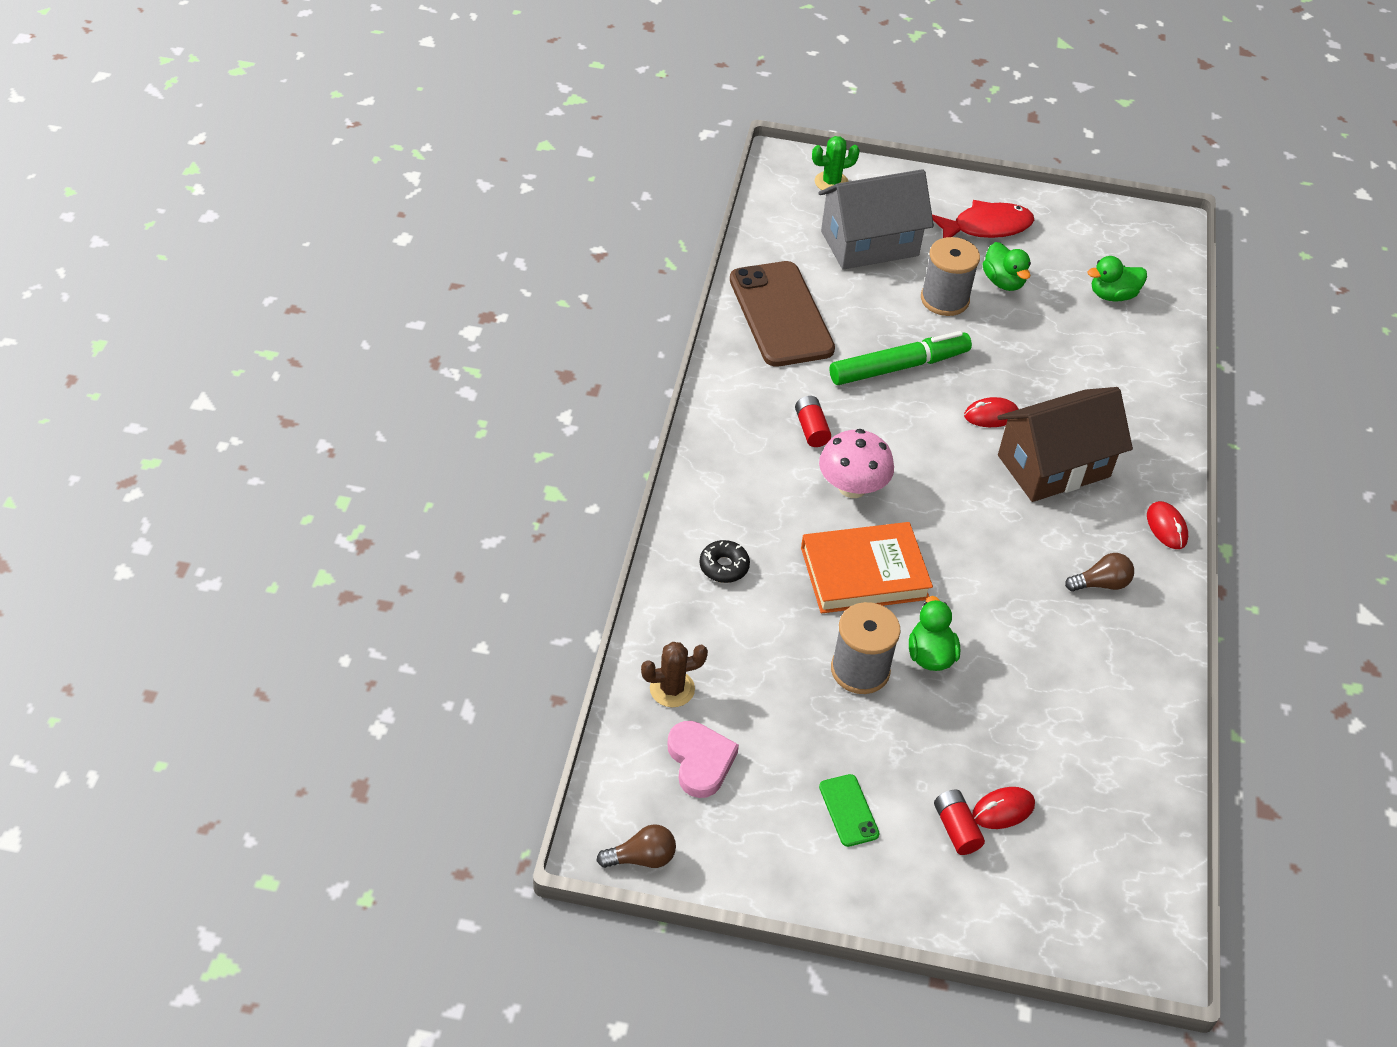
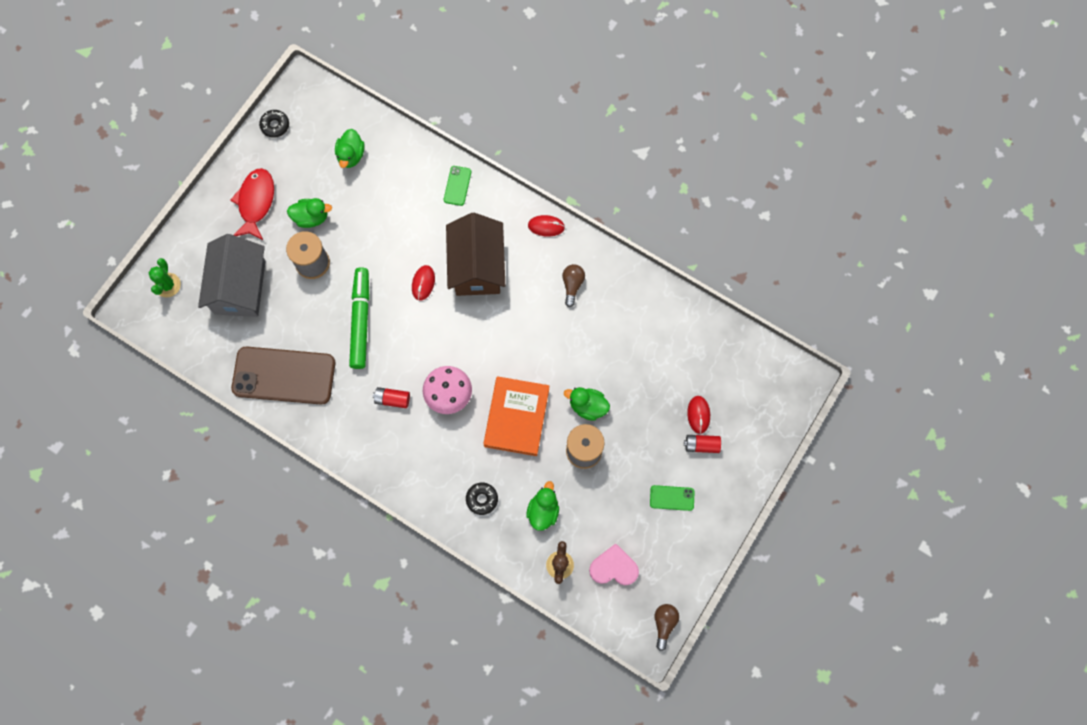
camera: 65 degrees left, 25 degrees up
none -> black donut [259,110,289,138]
none -> green phone [444,166,471,206]
none -> green duck [526,481,559,531]

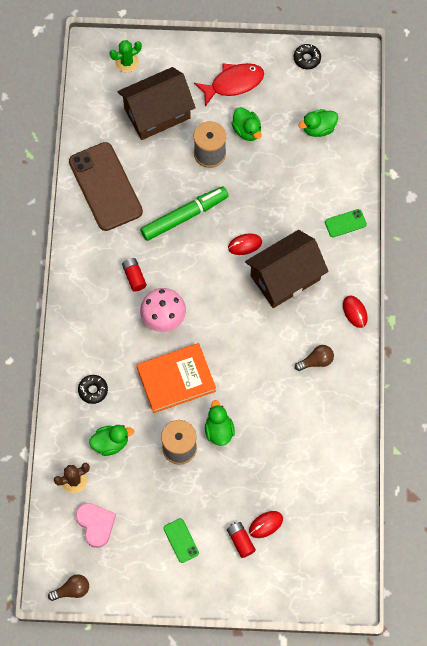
camera: 60 degrees right, 5 degrees down
grey house [198,234,266,317] -> brown house [117,67,196,140]

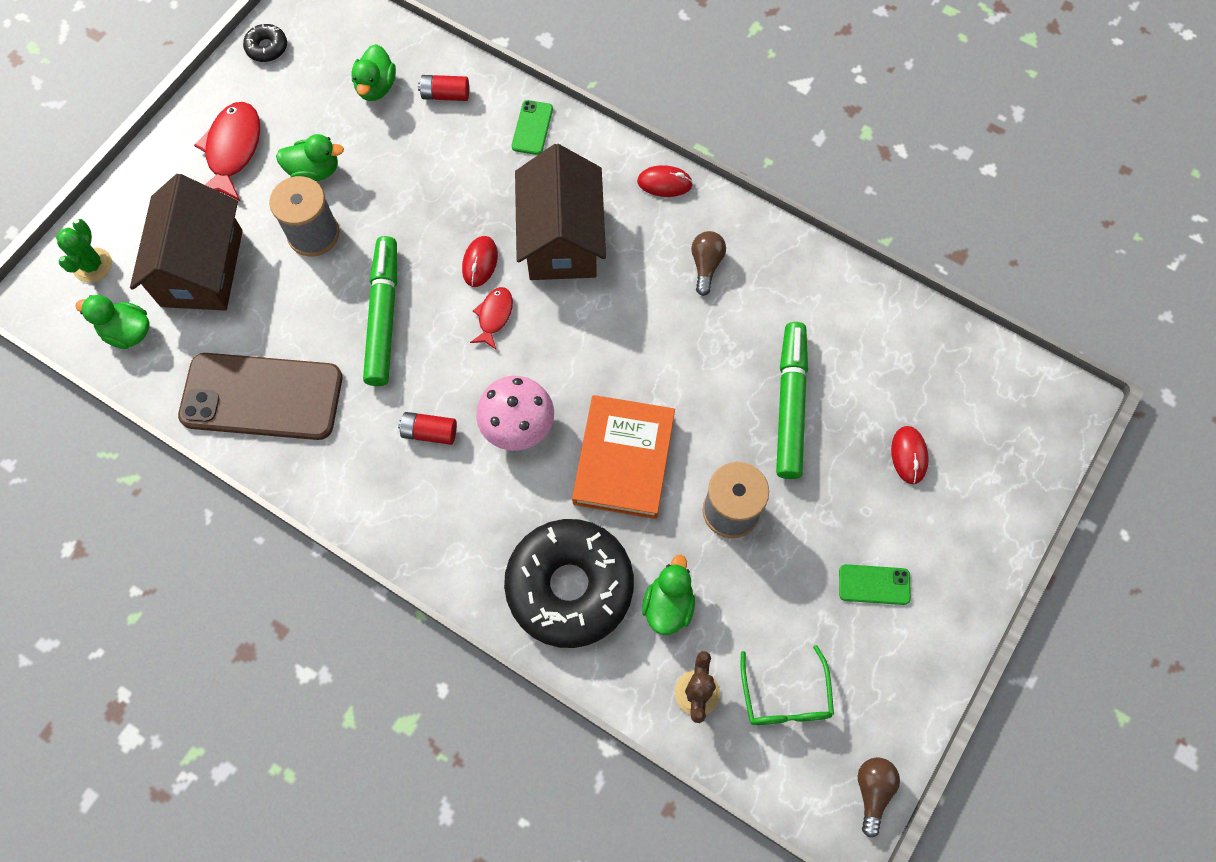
camera: 60 degrees left, 0 degrees up
pink heart [76,503,116,548] -> green glasses [741,645,834,725]
black donut [78,375,108,404] -> black donut [504,519,634,648], size x2.46
green duck [205,400,235,446] -> green duck moved to [75,295,150,349]
red battery [227,522,256,558] -> red battery moved to [418,75,469,101]
none -> red fish [470,287,513,349]
none -> green marker [776,322,808,479]

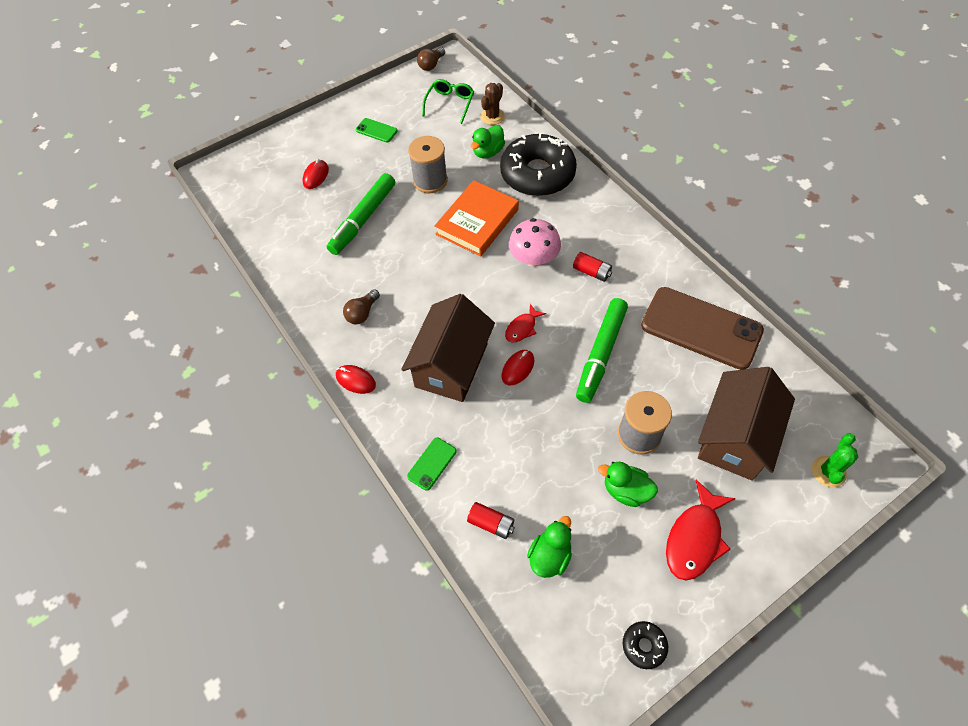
camera: 155 degrees left, 10 degrees down
green duck [75,295,150,349] -> none

